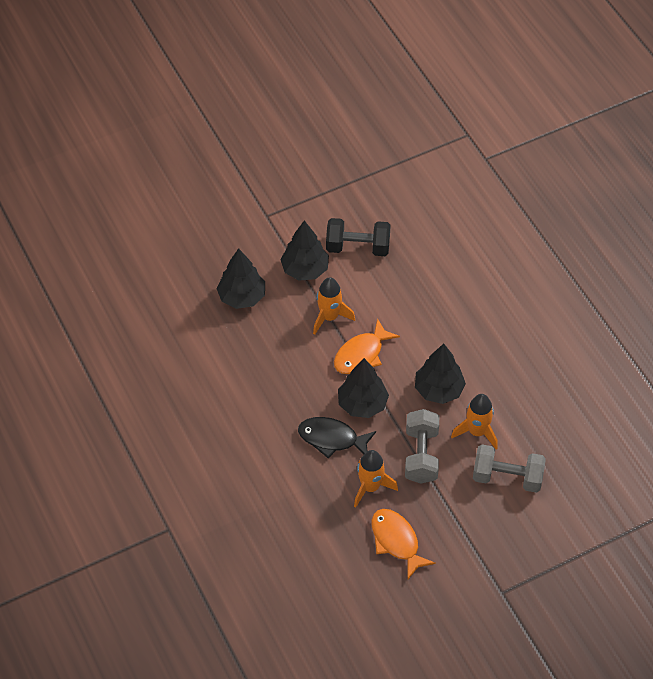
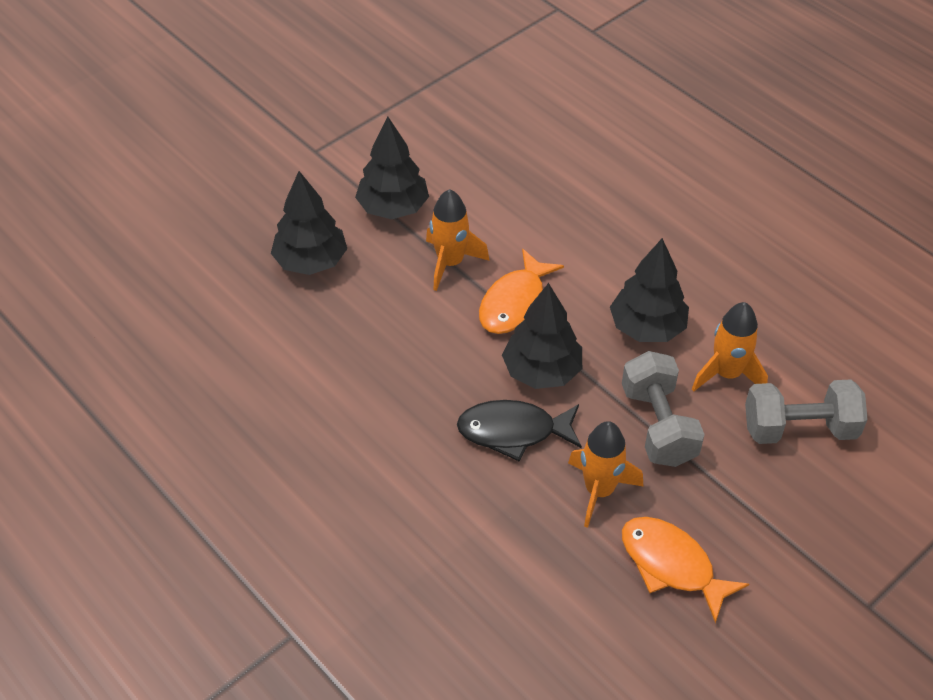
camera: 15 degrees left, 5 degrees down
black dumbbell [326,218,391,256] -> none

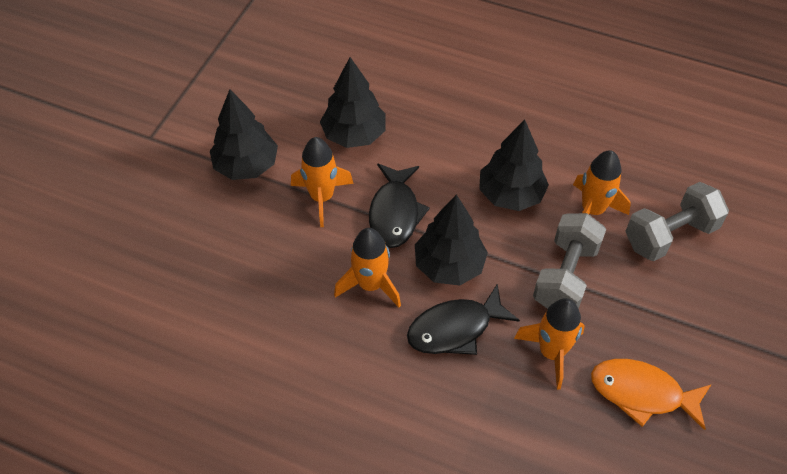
camera: 25 degrees left, 5 degrees up
black tree [271,171,347,275] -> black tree moved to [320,57,386,148]
orange fish [479,249,564,334] -> black fish [369,163,430,248]
grey dumbbell [622,351,705,467] -> grey dumbbell turned 60 degrees clockwise [533,213,606,309]
none -> orange rocket [334,228,401,307]

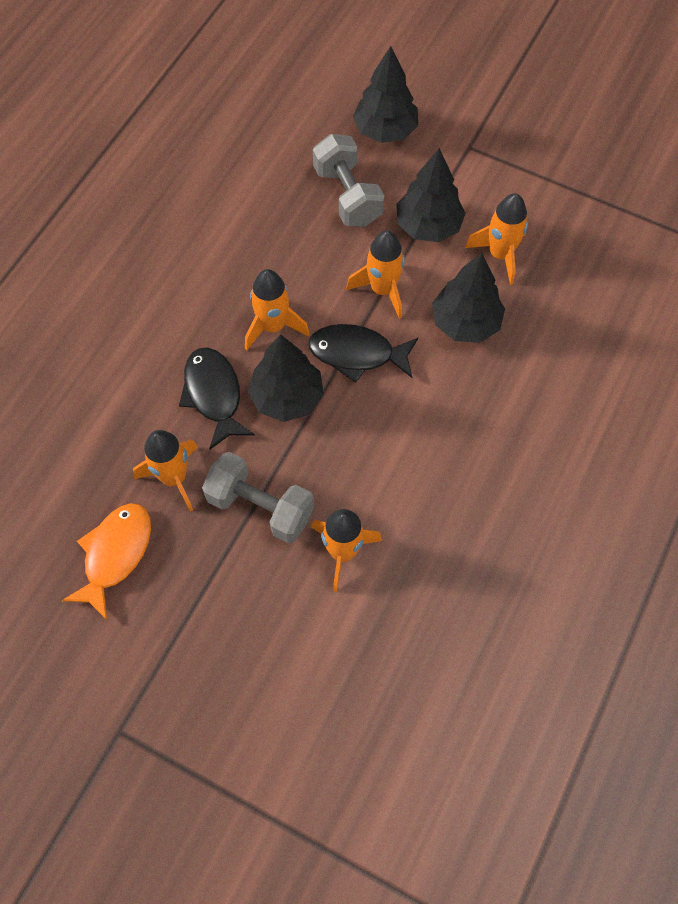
camera: 95 degrees right, 10 degrees up
black tree [479,119,549,211] -> black tree moved to [353,46,418,143]
grey dumbbell [625,182,729,261] -> grey dumbbell moved to [313,134,384,227]
none -> orange rocket [465,193,528,285]

